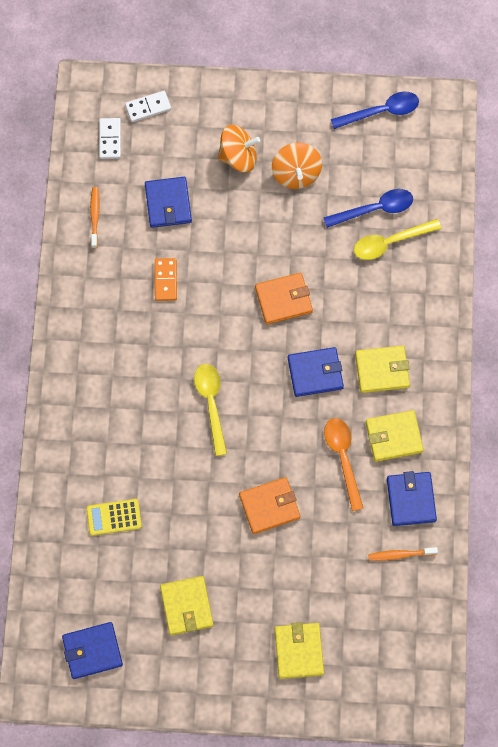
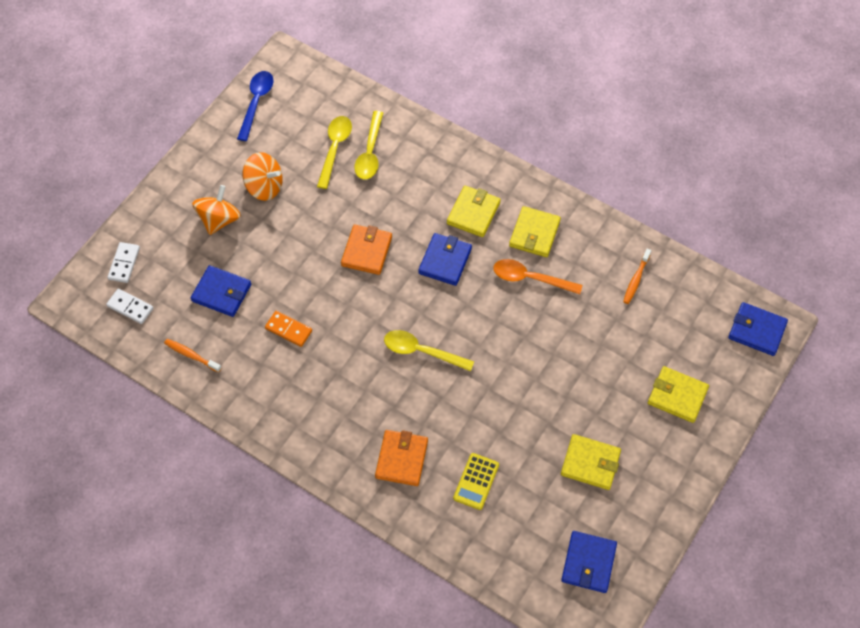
camera: 60 degrees left, 10 degrees down
orange wallet [239,477,300,534] -> orange wallet moved to [375,430,428,486]
blue spoon [324,189,413,228] -> yellow spoon [317,116,352,189]
blue wallet [387,471,437,526] -> blue wallet moved to [728,302,788,356]

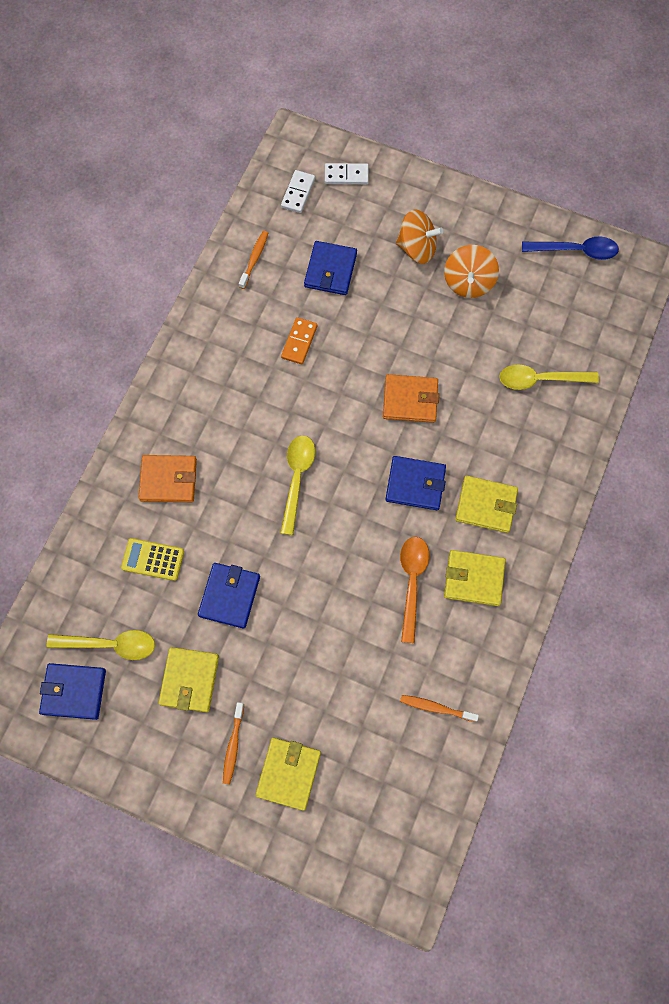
camera: 80 degrees right, 10 degrees up
yellow spoon [317,116,352,189] -> yellow spoon moved to [47,630,155,660]
blue wallet [728,302,788,356] -> blue wallet moved to [198,563,260,629]
none -> orange toothbrush [223,702,244,785]

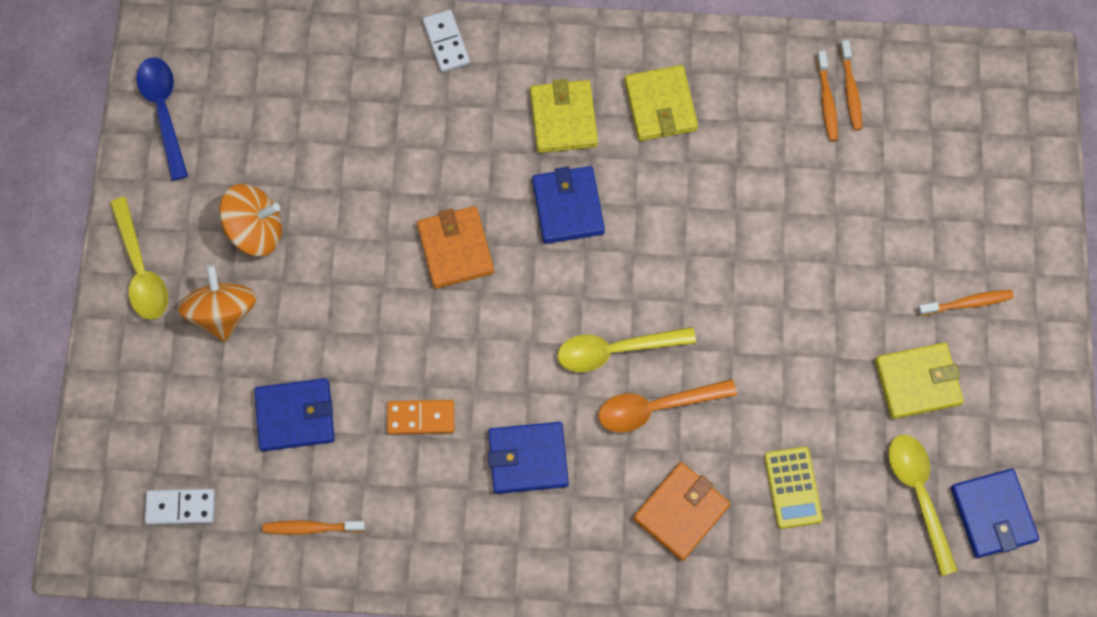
camera: 110 degrees left, 0 degrees up
orange wallet [139,455,197,502] -> orange wallet turned 60 degrees clockwise [633,462,730,561]
blue wallet [198,563,260,629] -> blue wallet moved to [488,422,569,494]
yellow wallet [255,738,321,811] -> none
white domino [325,163,369,184] -> white domino moved to [422,10,470,73]
orange spoon [400,537,429,643] -> orange spoon moved to [598,379,737,433]
yellow spoon [499,364,599,390] -> yellow spoon moved to [110,197,168,320]
none -> orange toothbrush [840,40,862,130]

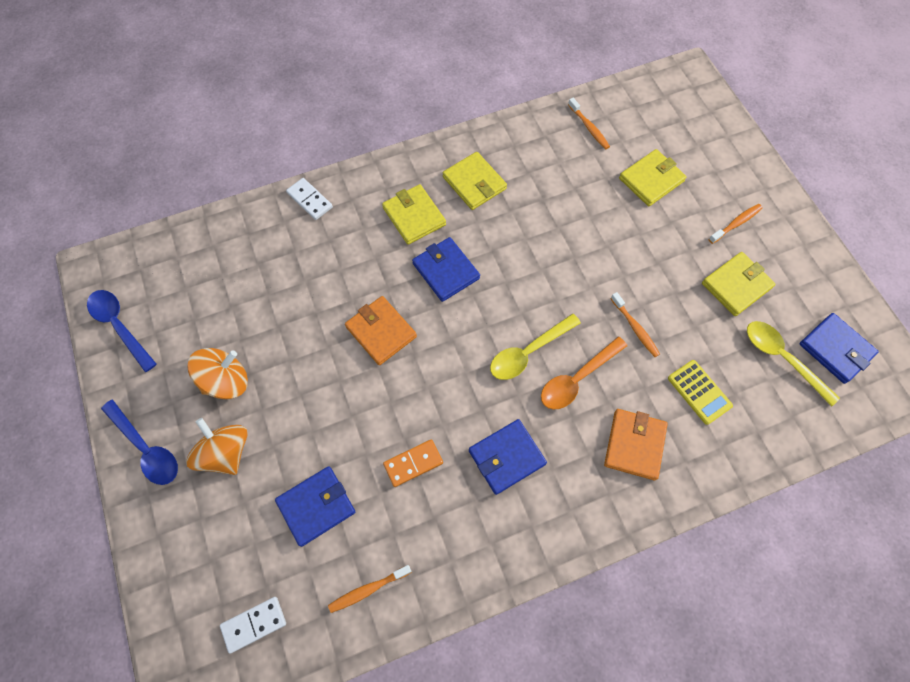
camera: 25 degrees left, 5 degrees down
yellow spoon [110,197,168,320] -> blue spoon [101,399,178,485]
orange toothbrush [816,51,838,141] -> orange toothbrush moved to [610,292,660,357]
none -> yellow wallet [619,149,687,206]

